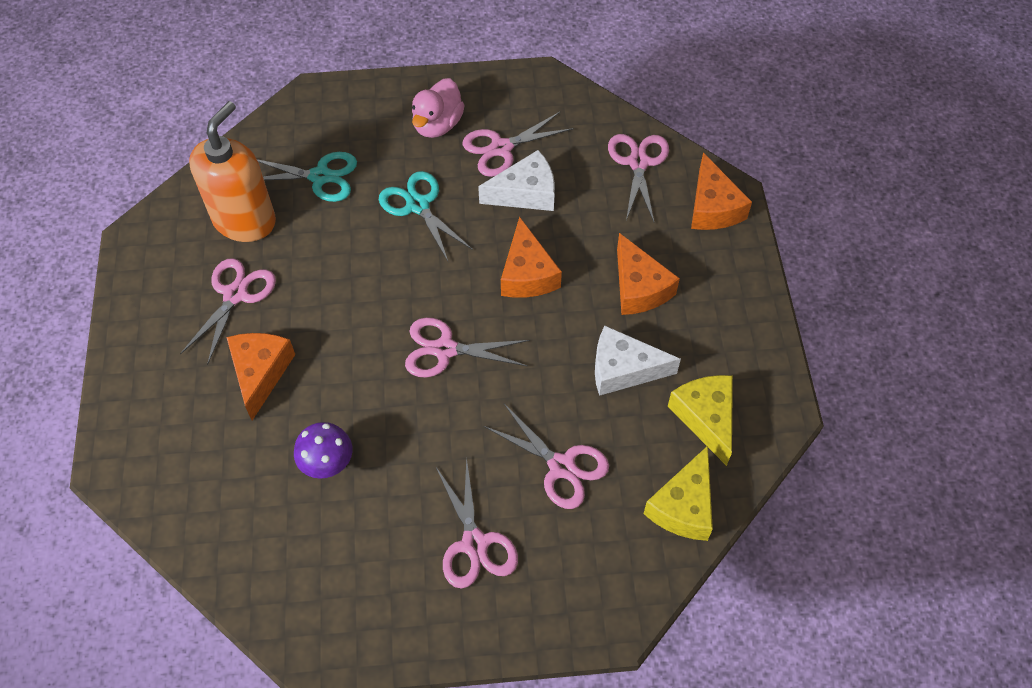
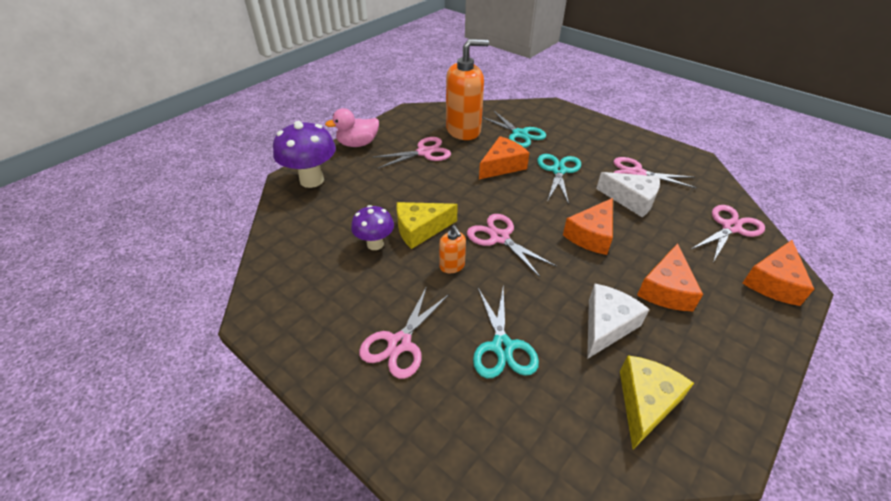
camera: 45 degrees right, 15 degrees down
orange cheese [226,333,295,421] -> orange cheese moved to [479,136,529,179]
pink duck [412,78,465,138] -> pink duck moved to [325,108,379,147]
pink scissors [484,404,609,509] -> turquoise scissors [473,288,539,378]
white cheese [595,326,681,396] -> white cheese turned 75 degrees clockwise [587,284,649,359]
yellow cheese [644,446,713,541] -> yellow cheese moved to [396,202,458,249]
none -> purple mushroom [273,121,336,188]
none -> orange soap dispenser [439,225,466,273]

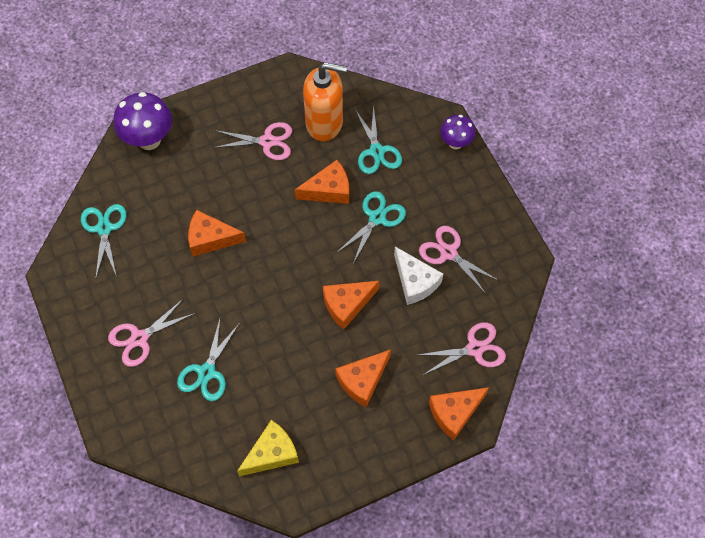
camera: 25 degrees right, 20 degrees up
pink duck [325,108,379,147] -> none
purple mushroom [351,205,394,250] -> purple mushroom moved to [440,115,475,150]
yellow cheese [396,202,458,249] -> orange cheese [188,210,246,256]
orange soap dispenser [439,225,466,273] -> none
pink scissors [467,214,556,277] -> none
white cheese [587,284,649,359] -> none
none -> turquoise scissors [81,204,127,280]

